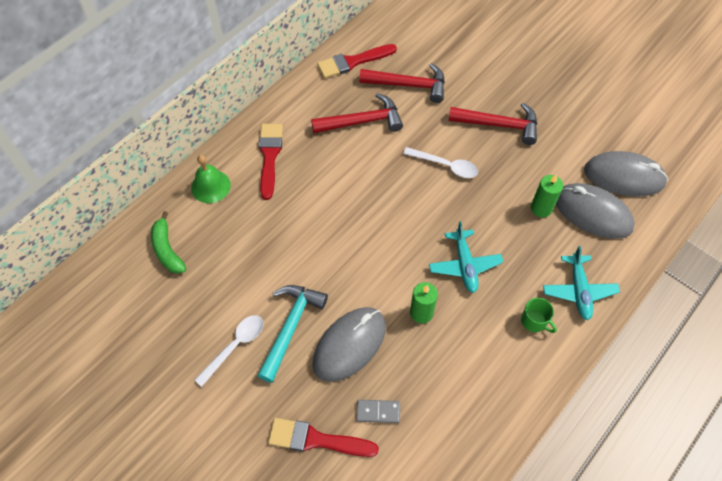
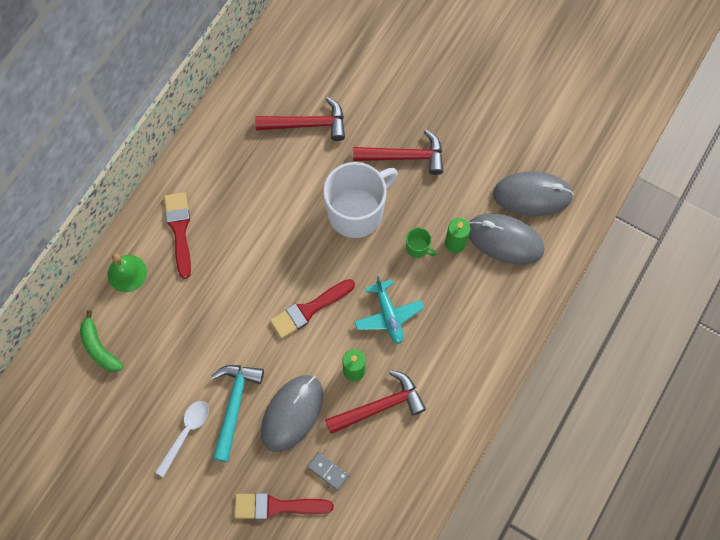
camera: 10 degrees left, 10 degrees up
red hammer [311,93,403,133] -> red hammer moved to [325,370,426,434]
red brush [317,44,397,78] -> red brush moved to [270,279,355,339]
grey domino [356,400,400,423] -> grey domino turned 45 degrees clockwise [307,452,349,491]
white spoon [403,147,478,178] -> white mug [323,162,398,238]
green mug [521,298,557,333] -> green mug moved to [406,227,437,258]
turquoise plane [543,246,620,320] -> none

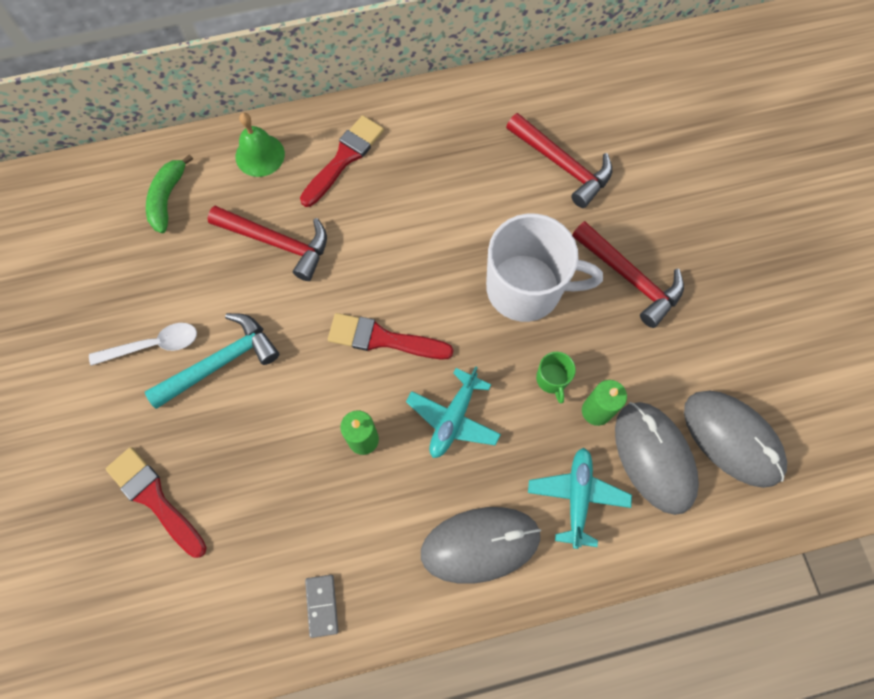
camera: 45 degrees right, 0 degrees up
grey mouse [261,375,323,452] -> grey mouse moved to [421,507,541,584]
grey domino [307,452,349,491] -> grey domino moved to [305,575,338,638]
red hammer [325,370,426,434] -> red hammer moved to [207,206,327,281]
none -> turquoise plane [528,448,632,549]

